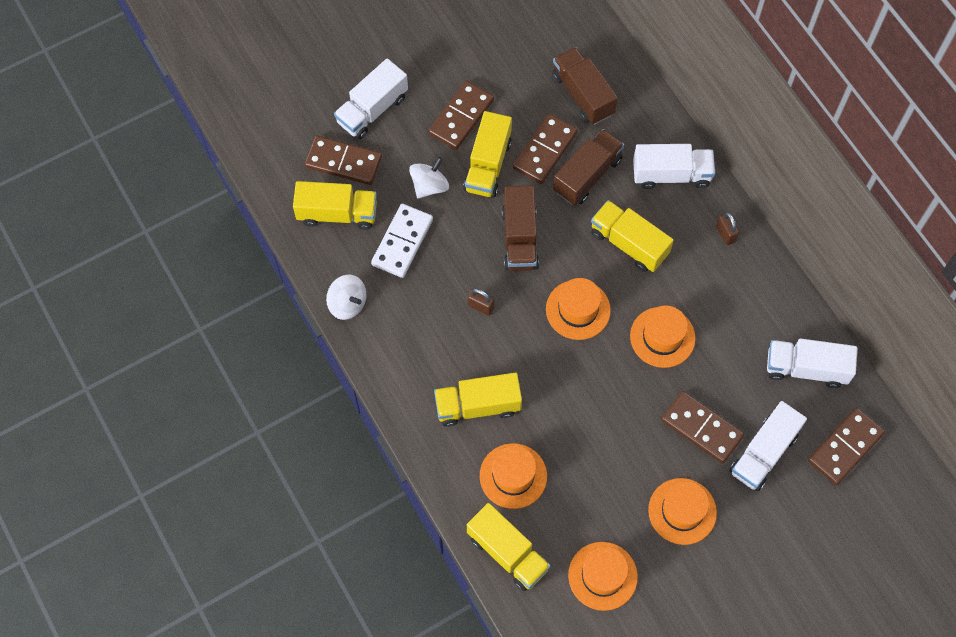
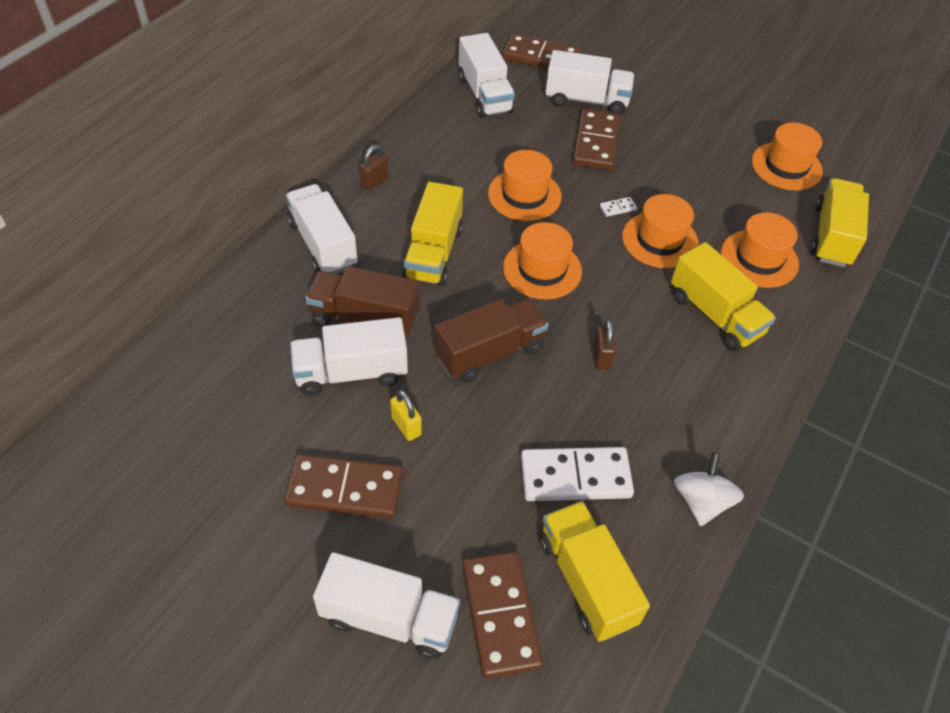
camera: 120 degrees left, 15 degrees down
white spinning top [409,157,449,199] -> none
yellow truck [463,111,512,198] -> yellow padlock [390,390,422,441]
brown domino [513,114,578,184] -> white truck [290,317,408,396]
brown truck [552,47,618,124] -> none
orange hat [648,478,717,545] -> orange hat moved to [622,194,699,268]
none -> white domino [600,197,637,217]

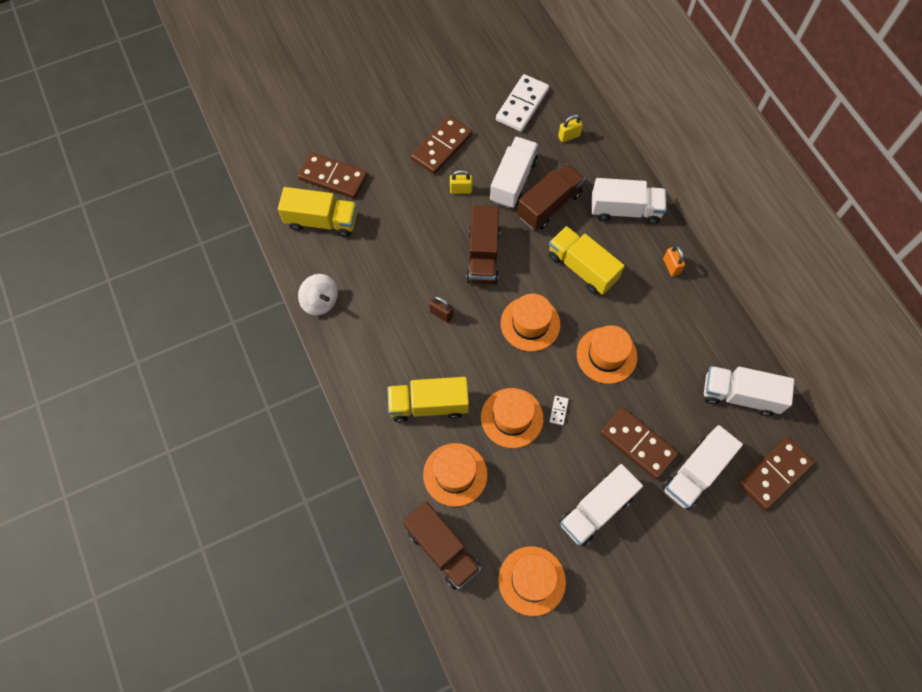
camera: 125 degrees right, 15 degrees up
white truck [313,552,460,660] -> white truck moved to [559,464,643,547]
brown padlock [359,145,388,191] -> orange padlock [663,245,685,277]
white domino [521,447,634,501] -> white domino moved to [496,74,549,132]
yellow truck [811,178,869,267] -> brown truck [403,501,481,590]
none -> yellow padlock [558,114,583,142]

